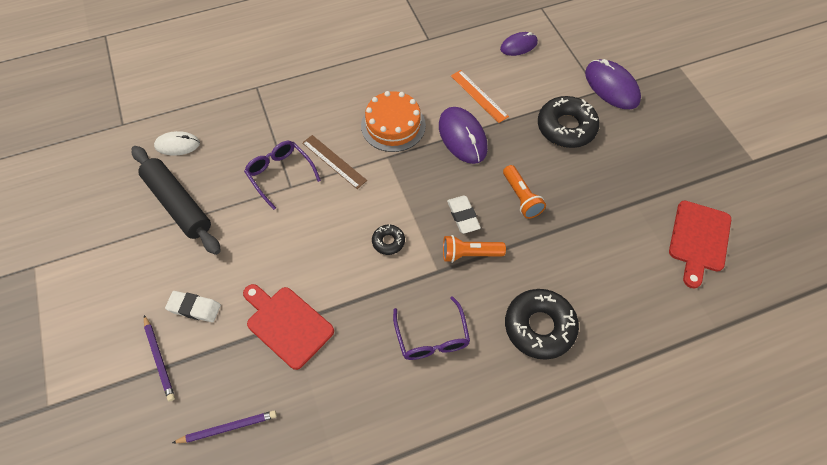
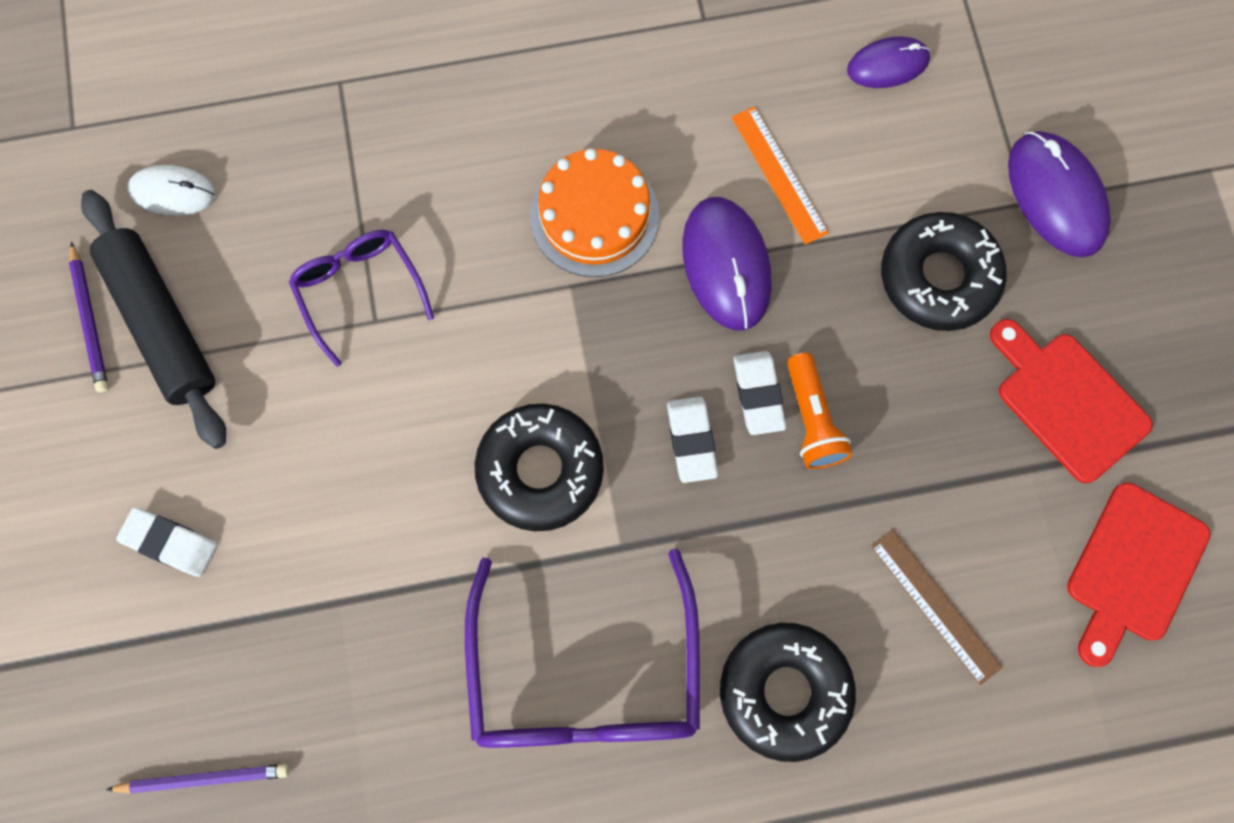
camera: 10 degrees right, 15 degrees up
purple pencil [144,315,175,402] -> purple pencil moved to [69,242,108,392]
red cutting board [243,284,334,370] -> red cutting board moved to [990,319,1153,483]
brown ruler [302,135,367,189] -> brown ruler moved to [871,529,1003,685]
black donut [372,224,405,255] -> black donut [475,403,604,531], size x2.02
purple glasses [393,296,470,360] -> purple glasses [465,548,700,748], size x1.76
orange flashlight [443,235,506,263] -> none
none -> white eraser [734,351,786,435]

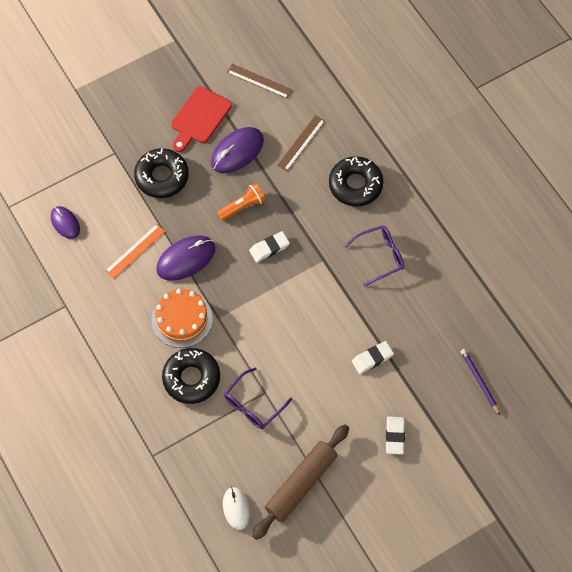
camera: 110 degrees left, 10 degrees down
purple pencil [69,242,108,392] -> none
black rolling pin [81,190,226,449] -> brown rolling pin [252,424,349,540]
purple glasses [465,548,700,748] -> purple glasses [345,225,404,287], size x0.57
black donut [475,403,604,531] -> black donut moved to [162,348,220,404]
white eraser [734,351,786,435] -> white eraser moved to [352,341,394,374]
purple mouse [1008,131,1111,257] -> purple mouse moved to [211,127,264,173]
red cutting board [1067,482,1210,667] -> brown ruler [227,64,293,99]

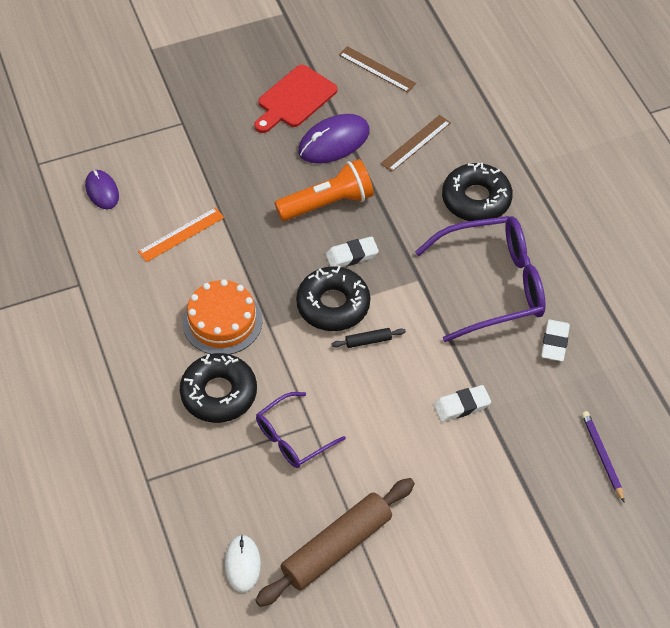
camera: 10 degrees right, 10 degrees down
black donut [134,148,189,198] -> black donut moved to [296,266,370,331]
purple mouse [156,235,215,281] -> none
orange flashlight [217,183,266,221] -> orange flashlight [275,159,374,221], size x1.52
purple glasses [345,225,404,287] -> purple glasses [415,216,546,342], size x1.76
white eraser [386,416,405,454] -> white eraser moved to [541,320,570,361]
none -> black rolling pin [332,328,406,348]

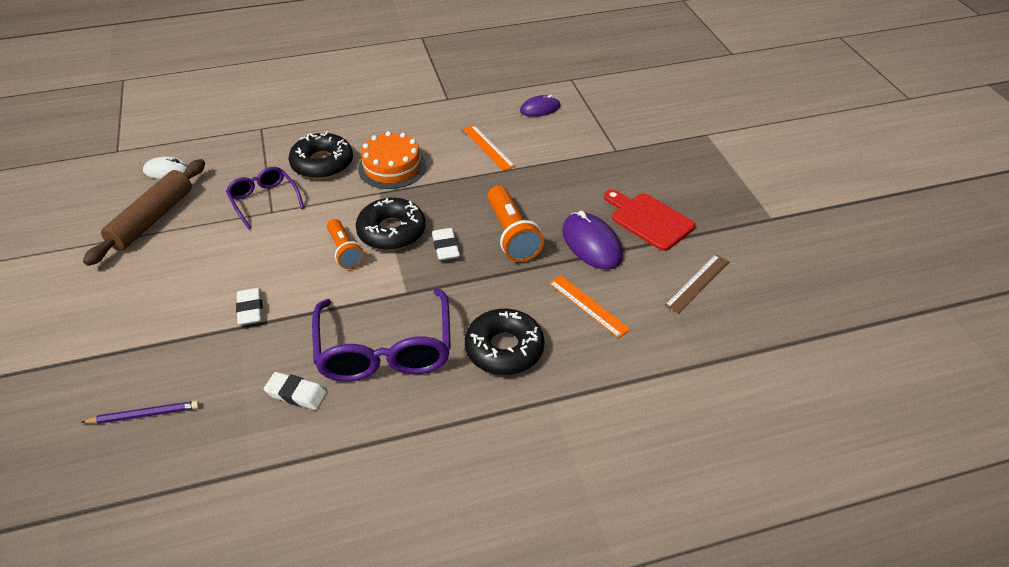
camera: 95 degrees right, 10 degrees down
brown rolling pin [255,478,415,607] -> brown rolling pin turned 60 degrees clockwise [83,159,205,266]
black rolling pin [332,328,406,348] -> orange flashlight [327,219,364,269]
brown ruler [381,115,451,172] -> orange ruler [549,275,631,338]

